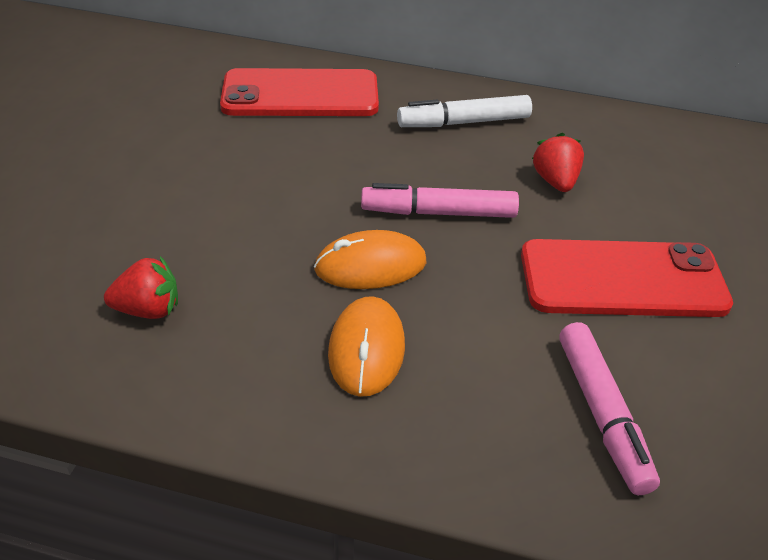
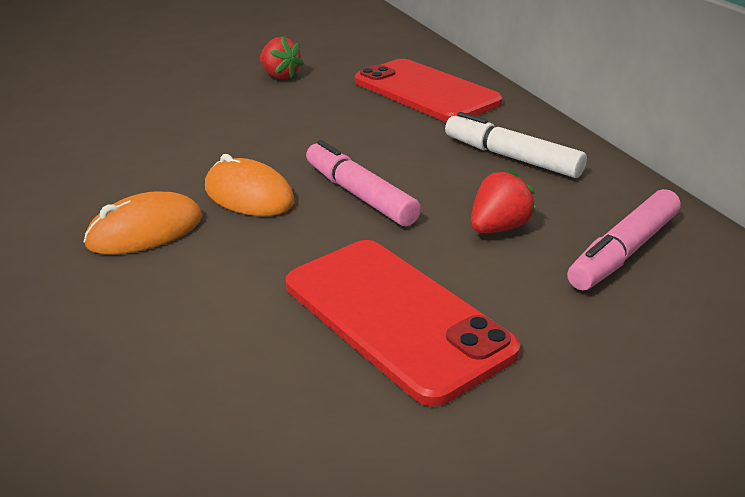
camera: 55 degrees right, 10 degrees down
red strawberry [104,256,178,319] -> red strawberry moved to [260,37,304,79]
pink marker [559,322,660,495] -> pink marker moved to [567,189,680,290]

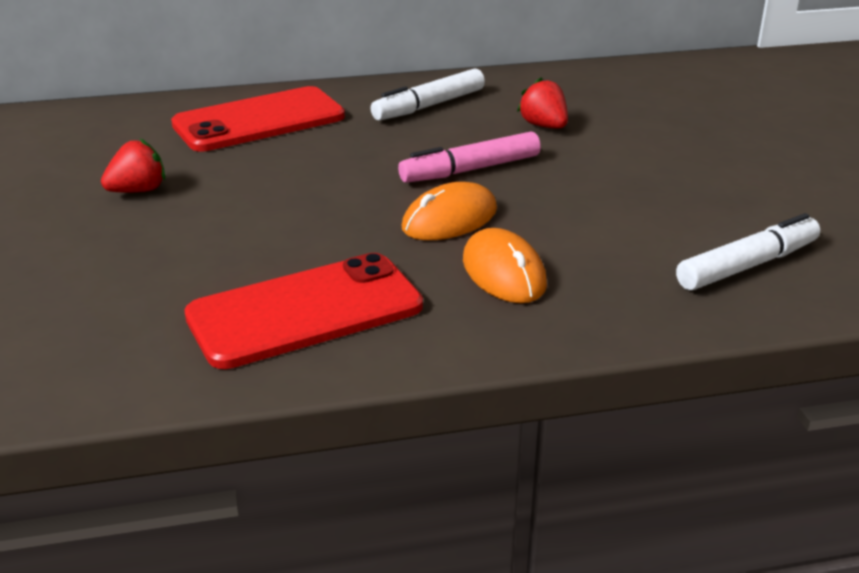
camera: 80 degrees left, 0 degrees up
red phone [286,240,520,406] -> red phone moved to [184,253,423,369]
pink marker [567,189,680,290] -> none
none -> white marker [676,213,820,290]

